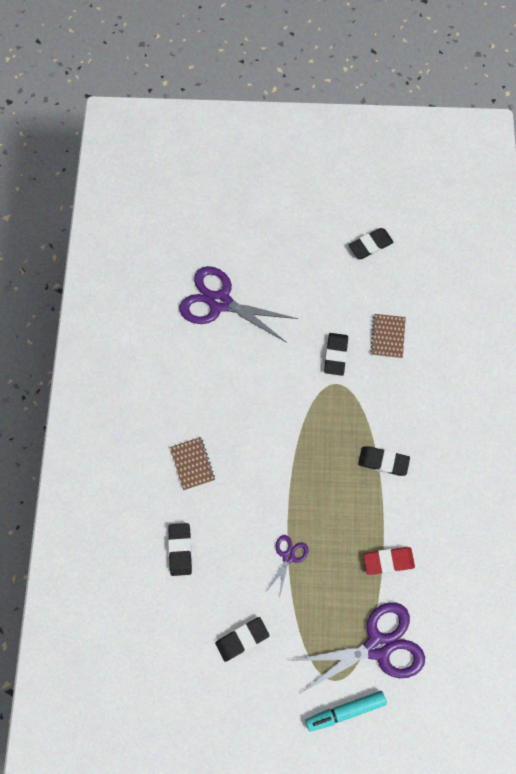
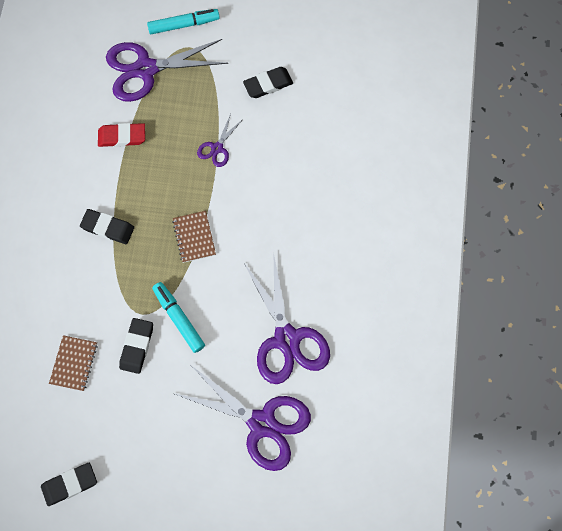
camera: 175 degrees left, 0 degrees up
black eraser [168,523,192,576] -> none
brown notebook [170,437,215,490] -> brown notebook moved to [172,211,216,263]
none -> turquoise marker [152,282,205,353]
none -> purple scissors [244,252,330,384]

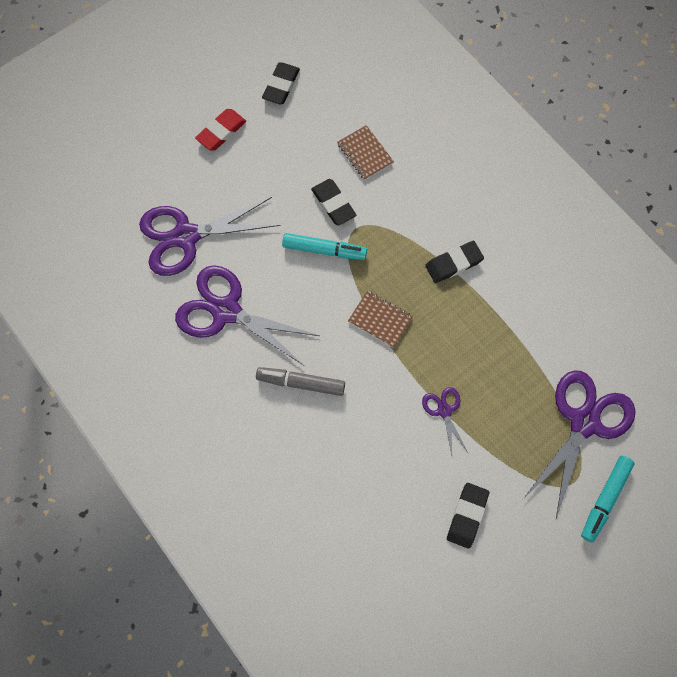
camera: 135 degrees right, 0 degrees up
red eraser [98,123,145,147] -> red eraser moved to [195,109,246,150]
none -> grey marker [256,367,345,396]

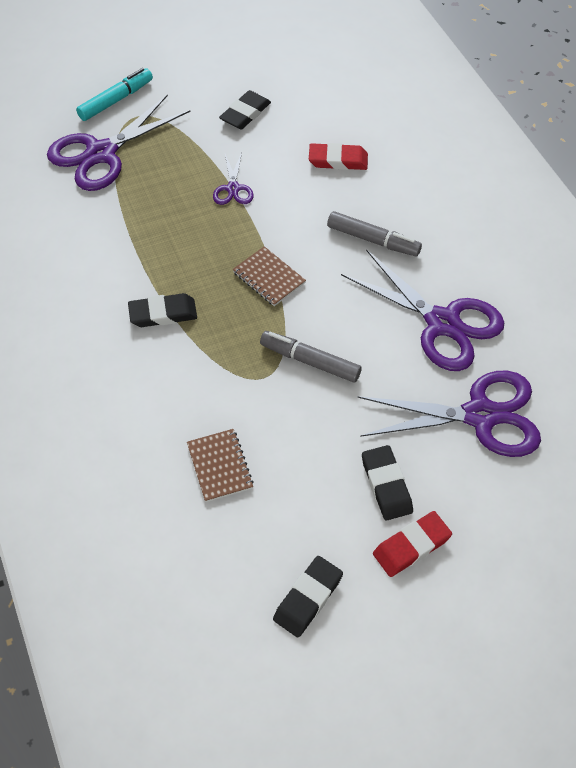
camera: 165 degrees left, 15 degrees down
turquoise marker [282,233,367,260] -> grey marker [260,331,362,383]
black eraser [311,179,356,226] -> black eraser moved to [362,445,413,520]
none -> red eraser [309,143,368,170]

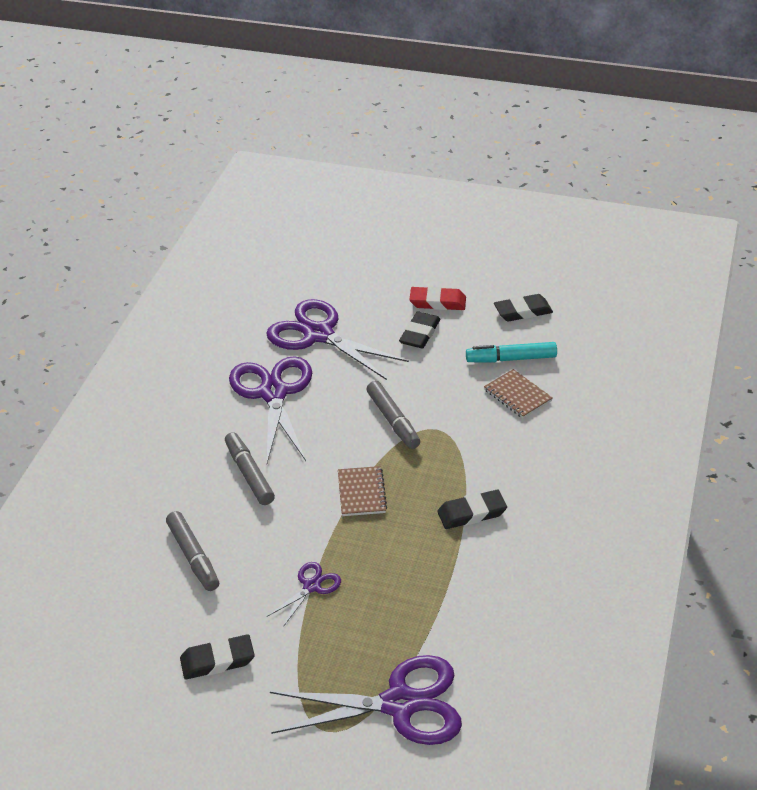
camera: 140 degrees left, 15 degrees down
turquoise marker [76,68,153,121] -> turquoise marker moved to [466,342,557,363]
black eraser [128,293,197,327] -> black eraser turned 45 degrees counterclockwise [437,490,507,529]
brown notebook [187,429,253,502] -> brown notebook turned 60 degrees counterclockwise [484,369,553,418]
red eraser [309,143,368,170] -> grey marker [166,511,219,591]

